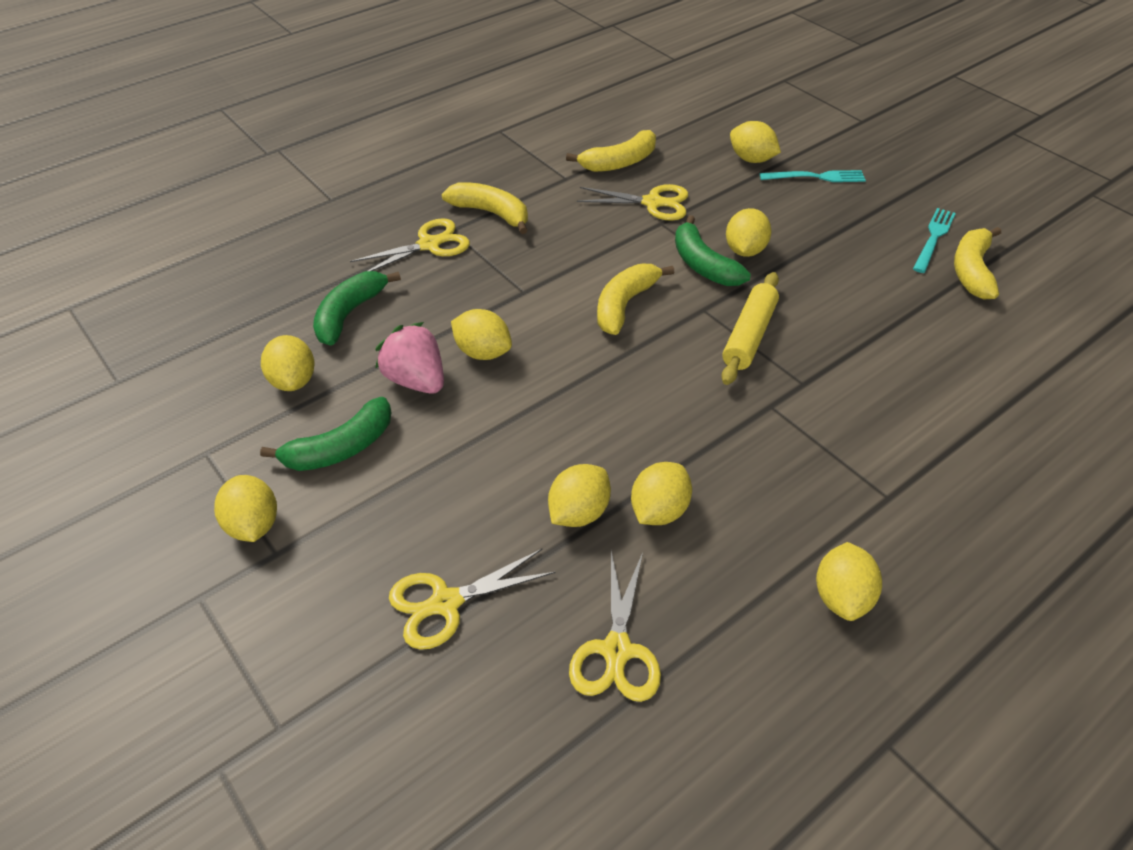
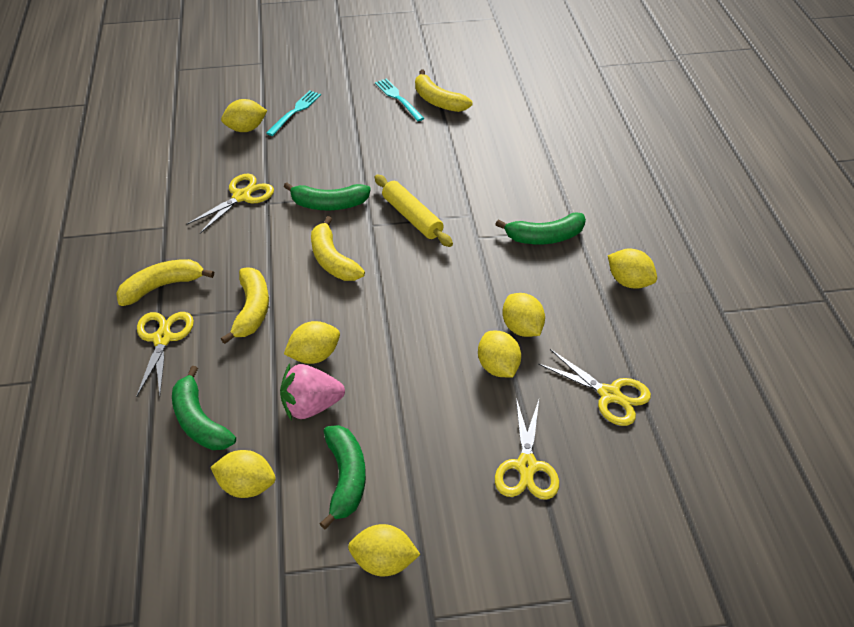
camera: 60 degrees left, 0 degrees up
yellow banana [566,130,656,172] -> yellow banana moved to [221,268,269,344]
yellow lemon [726,208,772,257] -> none
none -> green banana [495,212,586,244]

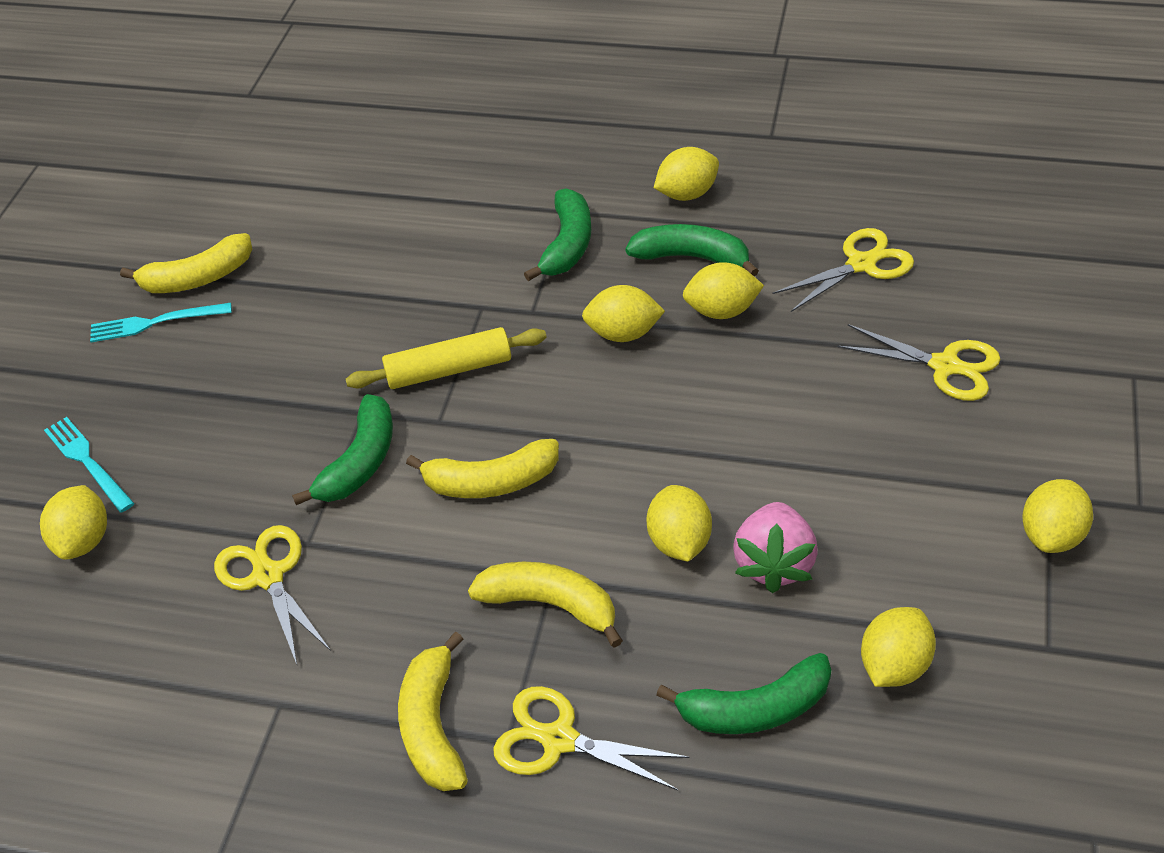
camera: 65 degrees left, 0 degrees up
green banana [320,425,366,529] -> green banana moved to [625,224,759,276]
yellow lemon [478,331,521,378] -> yellow lemon moved to [582,285,665,342]

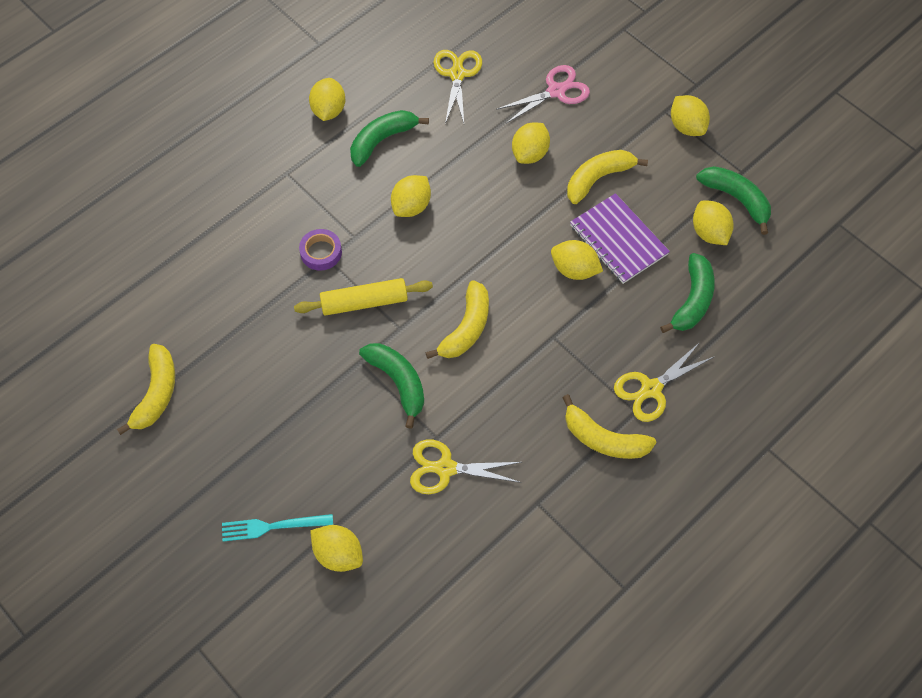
camera: 60 degrees left, 15 degrees up
turquoise fork [90,303,232,342] -> none
yellow rolling pin [346,327,547,389] -> yellow rolling pin turned 60 degrees clockwise [294,278,433,316]
yellow banana [468,562,623,648] -> yellow banana moved to [567,150,648,204]
green banana [524,188,591,281] -> green banana moved to [696,166,771,235]
yellow lemon [683,262,764,319] -> yellow lemon moved to [512,122,550,164]
pink strawberry [733,502,818,593] -> purple notebook [570,193,670,284]
yellow scissors [838,324,1001,401] -> pink scissors [496,65,590,124]
none -> purple tape [299,229,342,271]

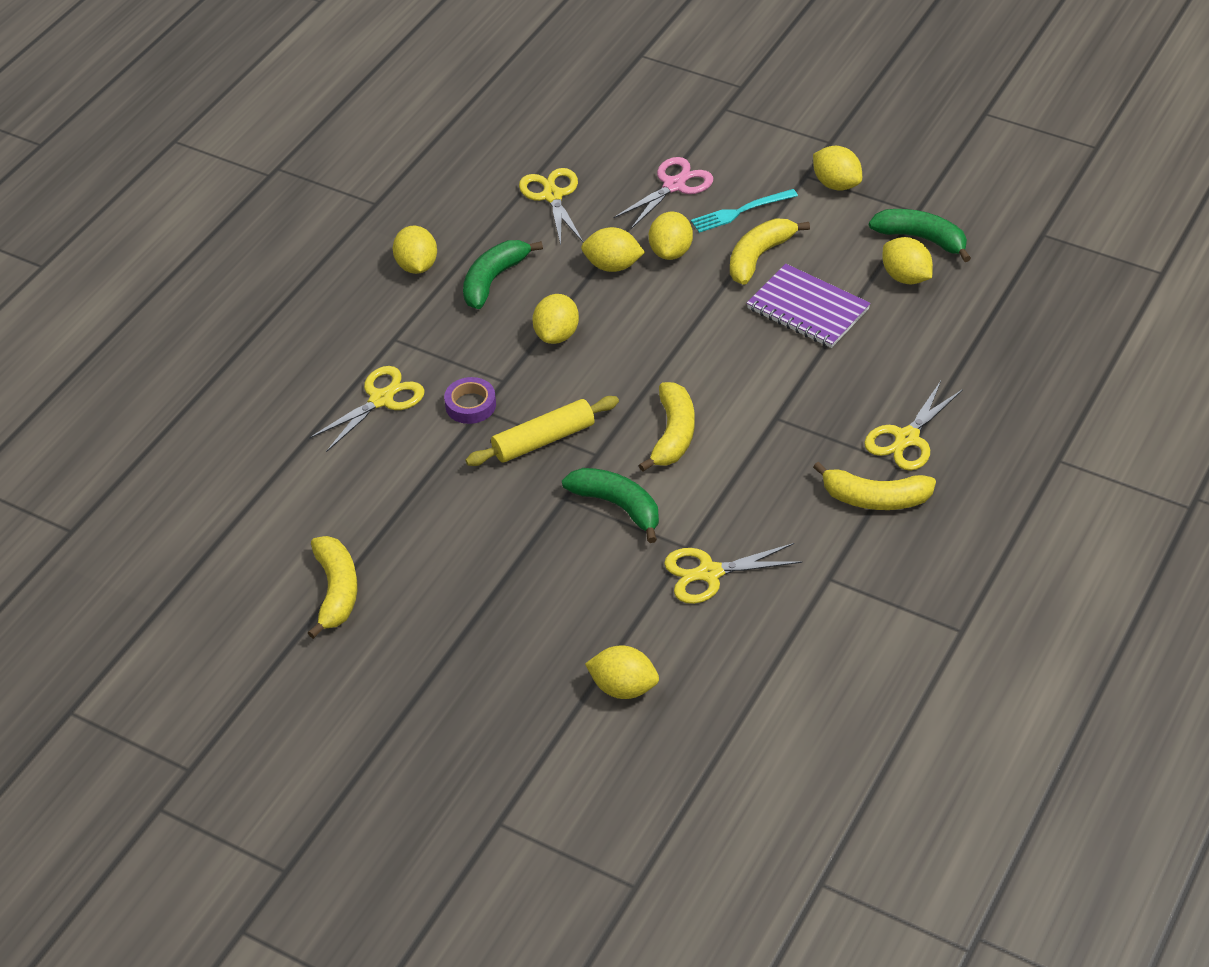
camera: 15 degrees left, 15 degrees down
turquoise fork [222,514,333,542] -> turquoise fork moved to [691,189,798,233]
yellow lemon [551,240,603,280] -> yellow lemon moved to [581,227,645,272]
green banana [660,253,715,333] -> none
none -> yellow scissors [309,366,425,452]

